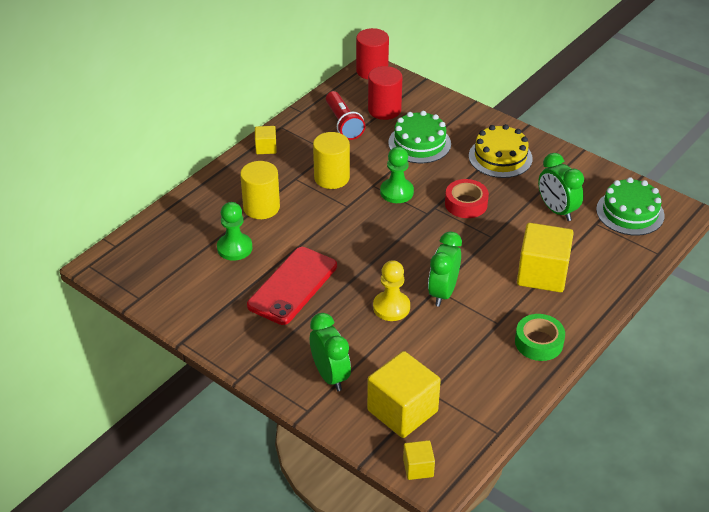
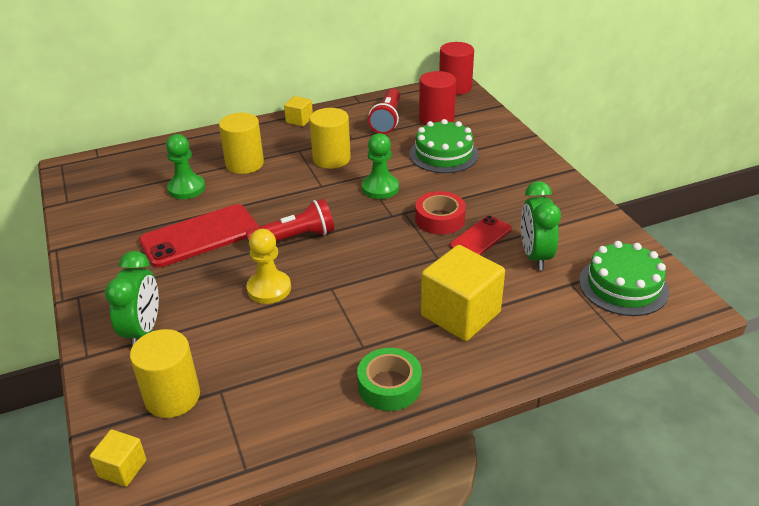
camera: 30 degrees right, 5 degrees down
yellow cube [367,351,441,438] -> yellow cylinder [130,329,200,418]
green clock [428,232,462,307] -> none
yellow cake [469,124,533,178] -> none
none -> red flashlight [246,199,334,242]
none -> red phone [450,216,512,255]

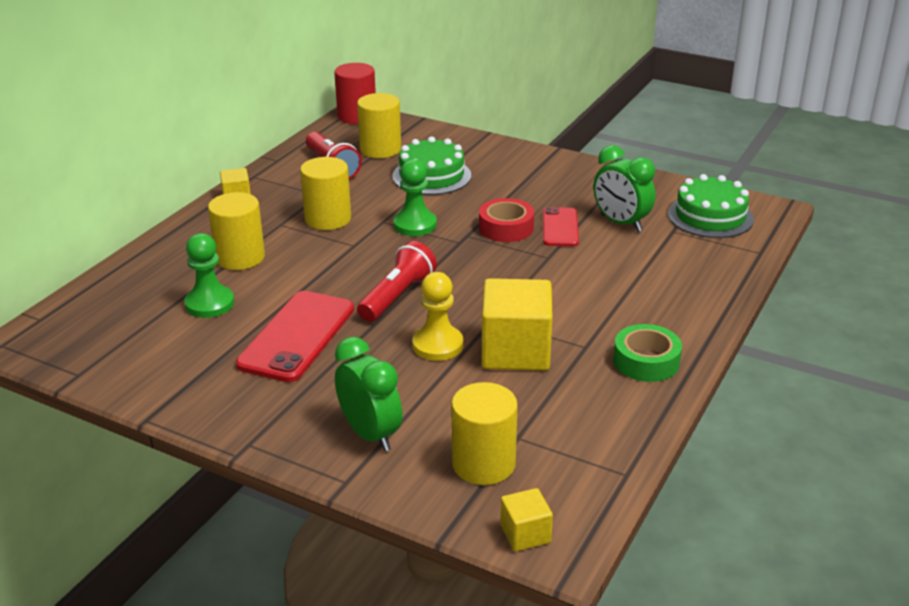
camera: 40 degrees left, 5 degrees down
red cylinder [419,71,456,125] -> yellow cylinder [357,93,401,158]
yellow cube [421,245,505,341] -> yellow cube moved to [482,278,553,371]

